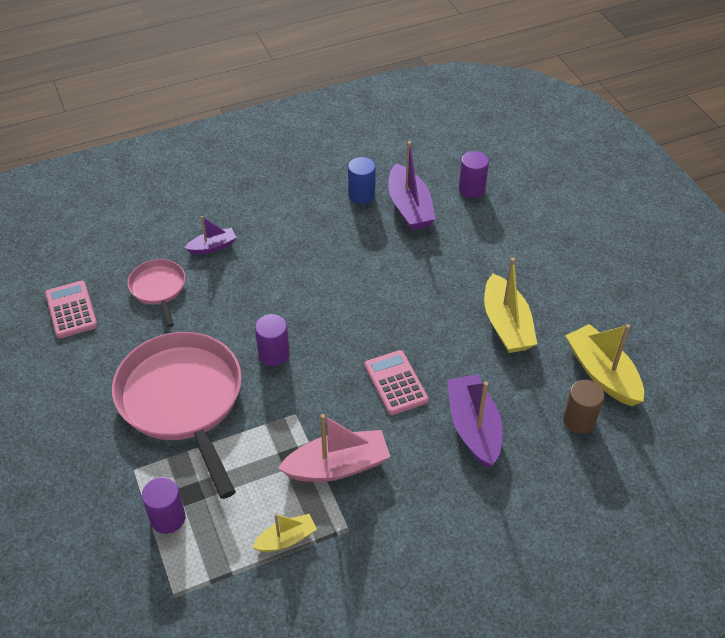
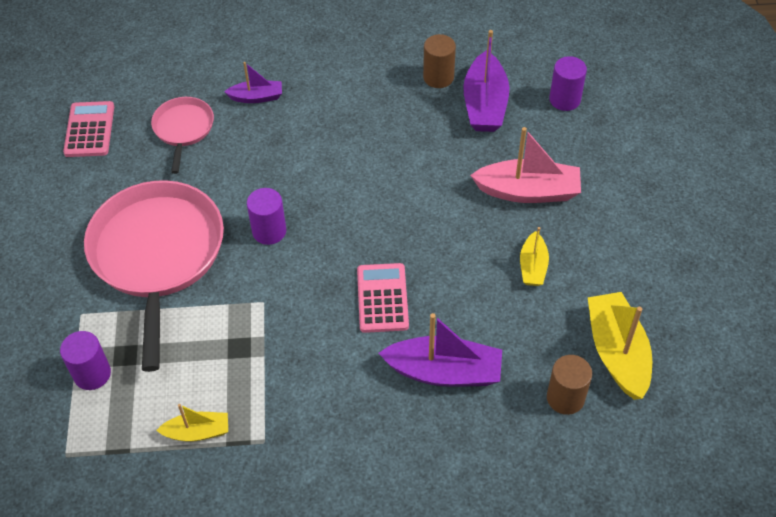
camera: 20 degrees right, 5 degrees up
pink boat [278,414,390,482] -> pink boat moved to [470,127,581,203]
blue cylinder [348,157,376,204] -> brown cylinder [423,34,456,88]
purple boat [447,375,503,468] -> purple boat turned 90 degrees clockwise [379,313,502,387]
yellow boat [484,258,537,353] -> yellow boat [520,227,549,286], size x0.57

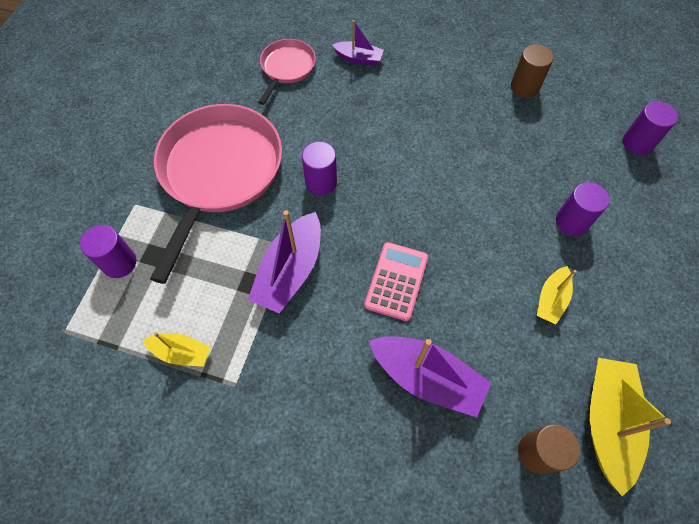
camera: 20 degrees right, 10 degrees up
pink calculator [63,101,114,157] -> none
purple boat [463,30,509,132] -> purple boat moved to [248,210,321,313]
pink boat [470,127,581,203] -> purple cylinder [556,182,609,236]

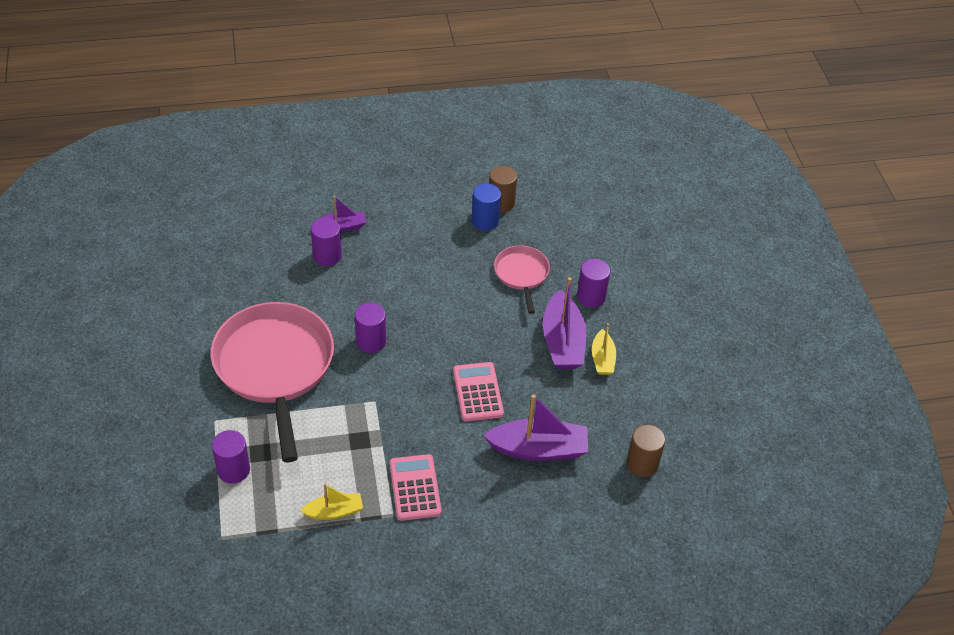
camera: 30 degrees left, 15 degrees down
purple boat [248,210,321,313] -> purple boat moved to [543,277,587,369]
pink pan [258,39,316,105] -> pink pan moved to [494,245,550,314]
yellow boat [590,358,671,496] -> none
purple cylinder [623,101,678,155] -> purple cylinder moved to [311,218,342,266]
none -> pink calculator [389,454,442,521]
none -> blue cylinder [472,183,501,231]

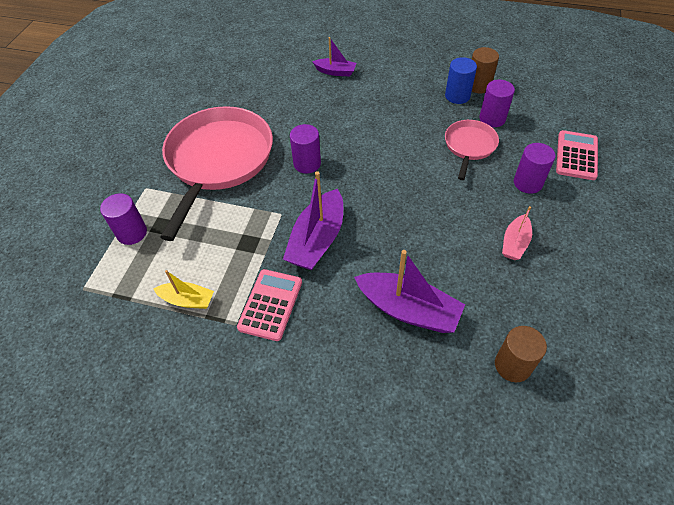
camera: 30 degrees right, 5 degrees up
purple cylinder [311,218,342,266] -> purple cylinder moved to [479,80,515,127]
pink calculator [453,362,504,421] -> pink calculator moved to [556,130,598,180]
purple boat [543,277,587,369] -> purple boat moved to [283,171,343,270]
yellow boat [592,323,616,375] -> pink boat [502,206,532,260]

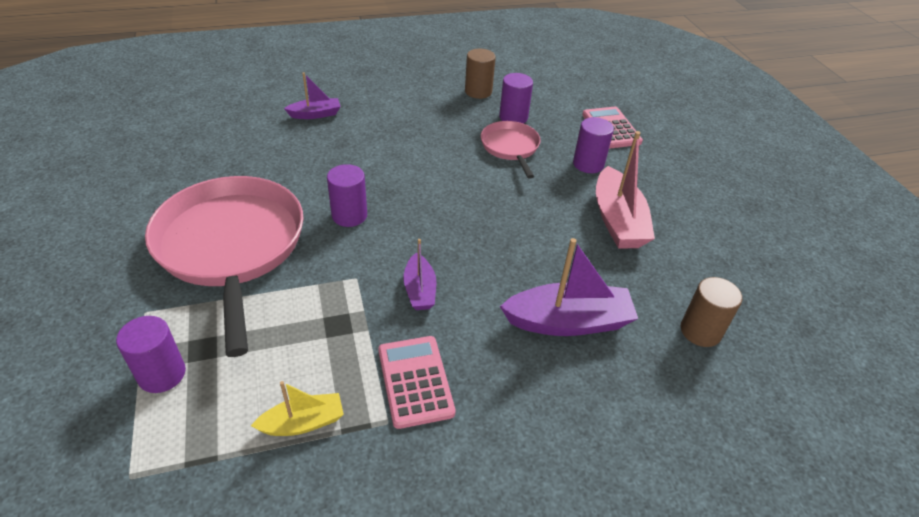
camera: 35 degrees left, 10 degrees down
purple boat [283,171,343,270] -> purple boat [403,239,436,310], size x0.57
blue cylinder [445,57,477,104] -> none
pink boat [502,206,532,260] -> pink boat [596,131,655,249], size x1.77

